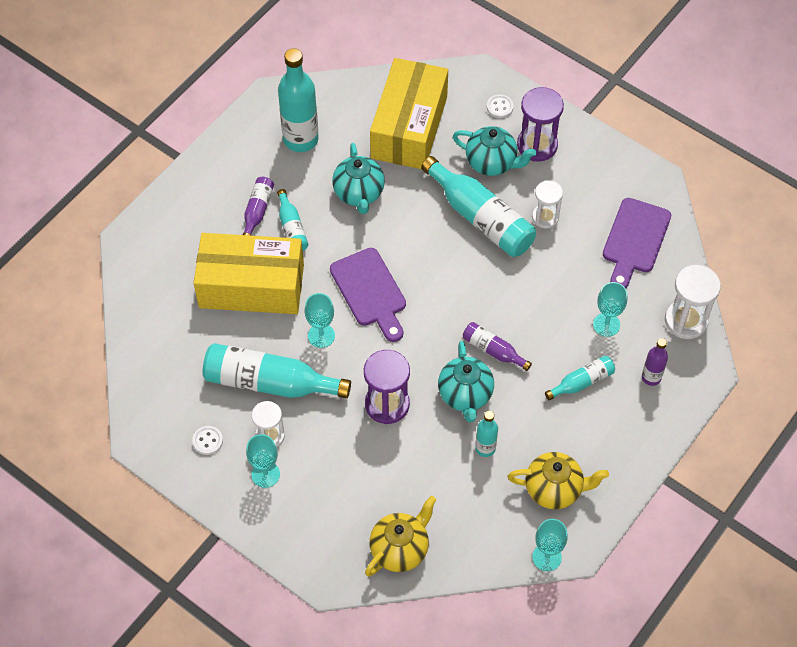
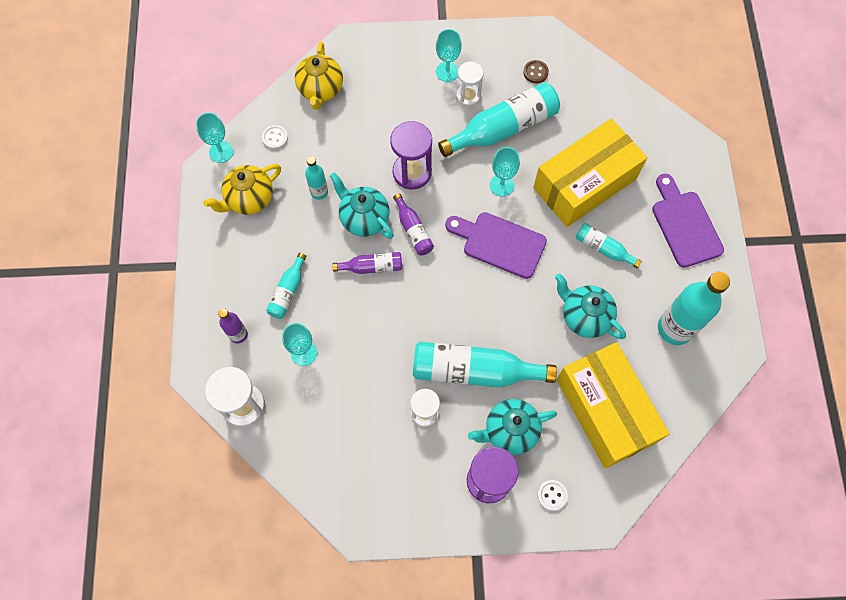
camera: 140 degrees right, 10 degrees up
white button [192,426,223,455] -> white button moved to [262,125,288,149]
purple bottle [242,177,274,236] -> purple bottle moved to [393,193,434,255]
purple cutting board [603,198,671,288] -> purple cutting board moved to [652,174,724,268]
none -> brown button [523,60,549,83]

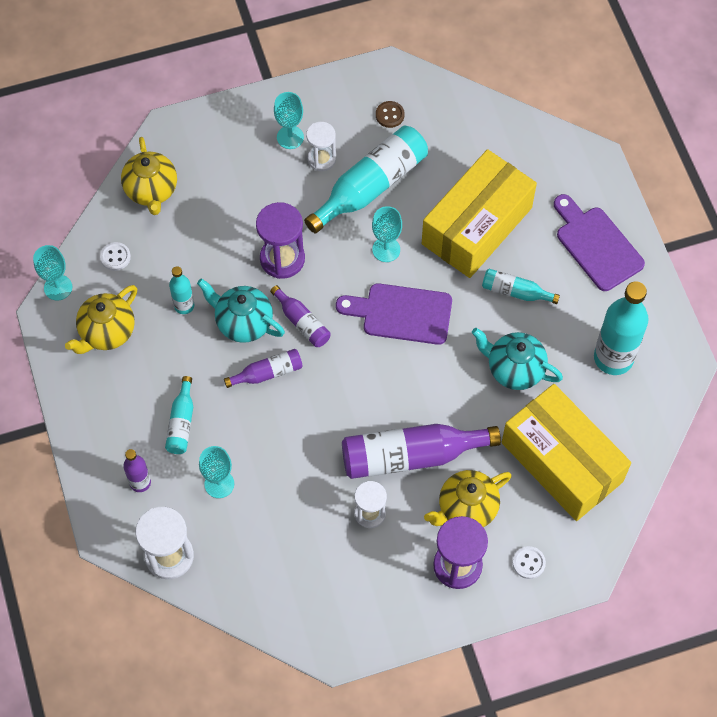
camera: 15 degrees left, 5 degrees down
turquoise bottle [413,342,557,387] -> purple bottle [342,424,501,479]
turquoise teapot [468,399,557,455] -> yellow teapot [424,470,512,527]

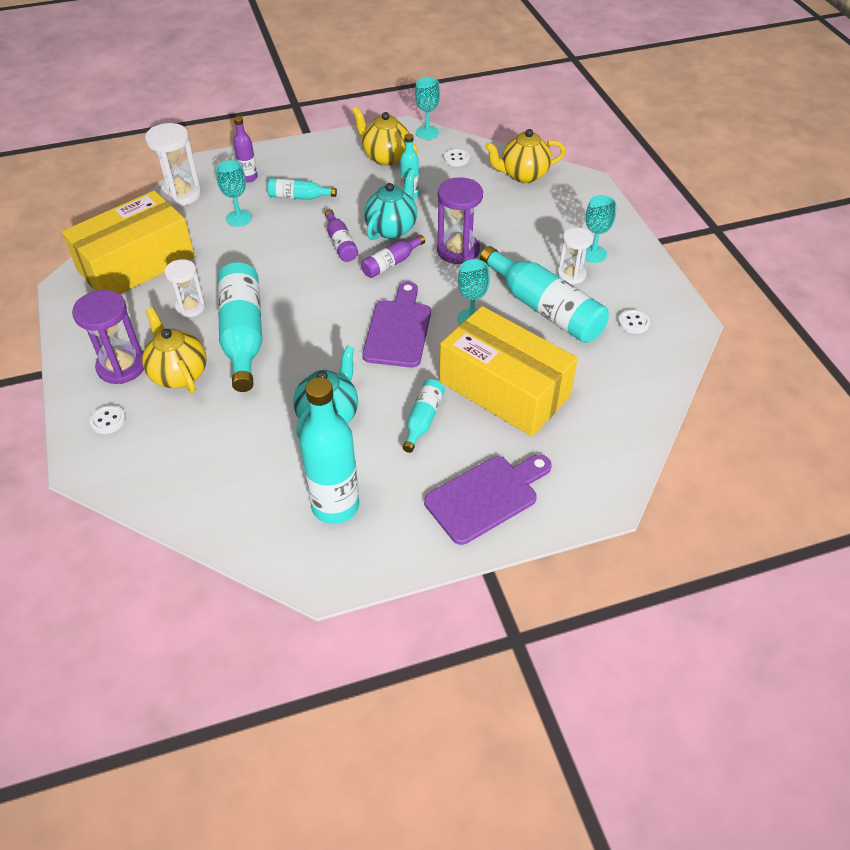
camera: 90 degrees right, 15 degrees down
purple bottle [342,424,501,479] -> turquoise bottle [218,262,262,392]
brown button [376,101,405,128] -> white button [618,309,650,334]
yellow box [502,384,631,521] -> yellow box moved to [62,191,195,294]

